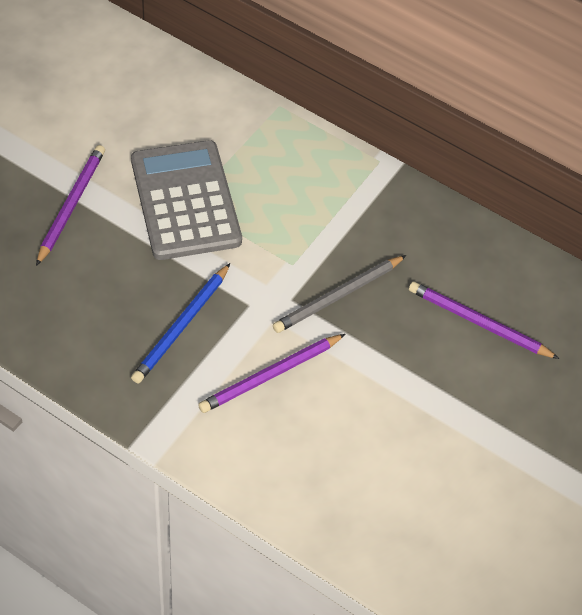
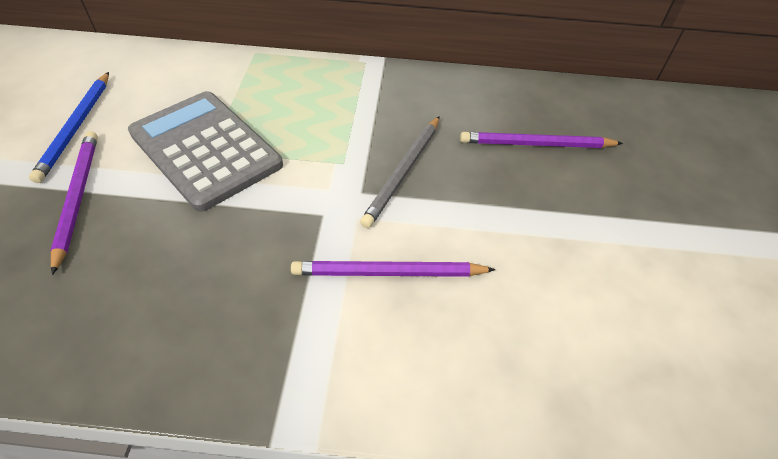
camera: 25 degrees left, 5 degrees down
blue pencil [131,263,230,383] -> blue pencil moved to [29,72,109,183]
purple pencil [198,334,345,413] -> purple pencil turned 60 degrees clockwise [291,261,496,277]

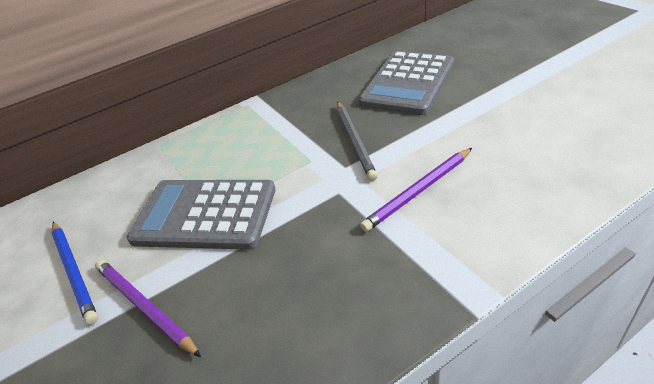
camera: 30 degrees left, 10 degrees down
purple pencil [460,132,623,148] -> grey calculator [359,51,454,115]

